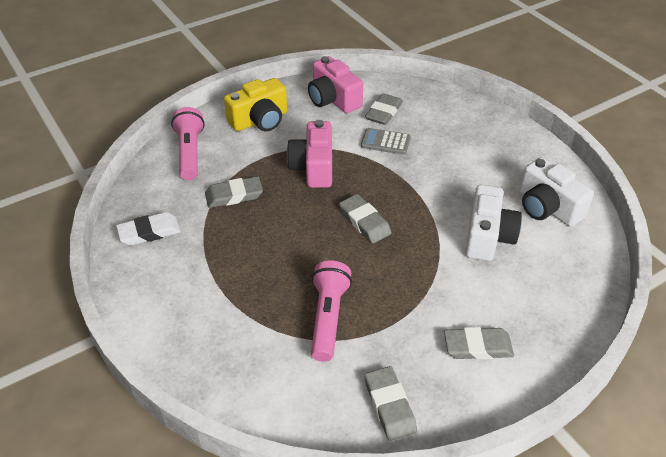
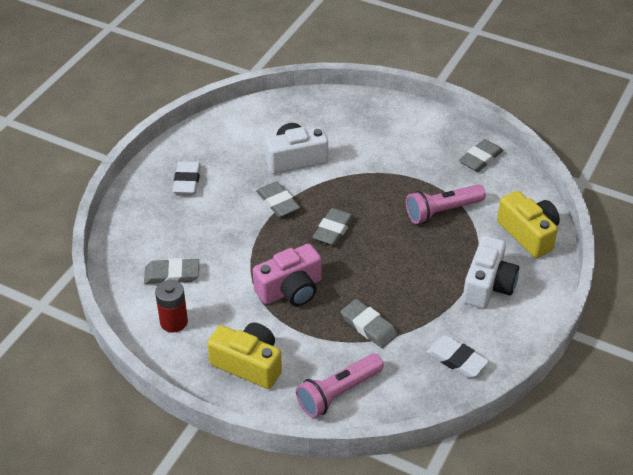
camera: 120 degrees left, 0 degrees up
pink camera [308,56,363,113] -> red battery [155,280,188,333]
grey calculator [361,128,411,155] -> none
grey eraser [444,327,514,360] -> grey eraser moved to [256,181,300,217]
white camera [520,157,594,227] -> white camera moved to [463,236,519,309]
none -> white eraser [173,161,201,194]
none -> yellow camera [497,191,560,258]

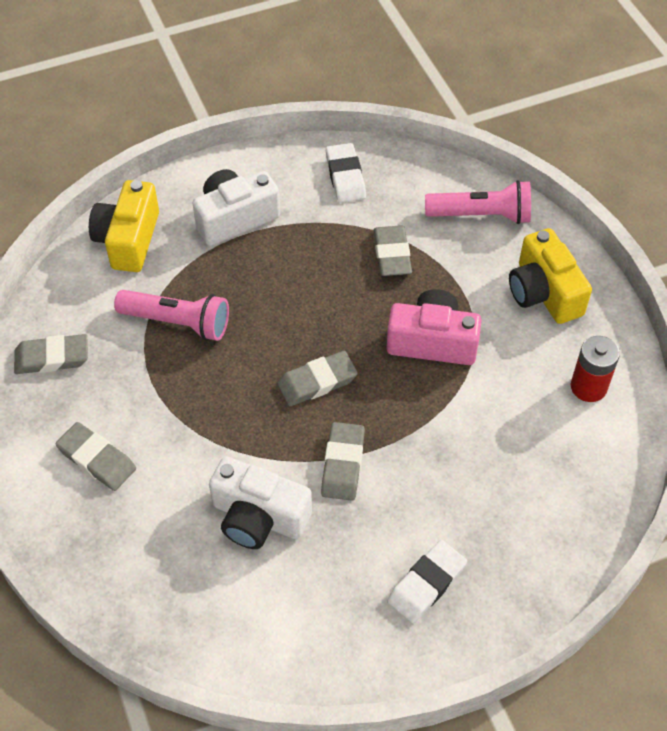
camera: 140 degrees left, 10 degrees up
grey eraser [144,258,199,284] -> grey eraser moved to [56,422,136,491]

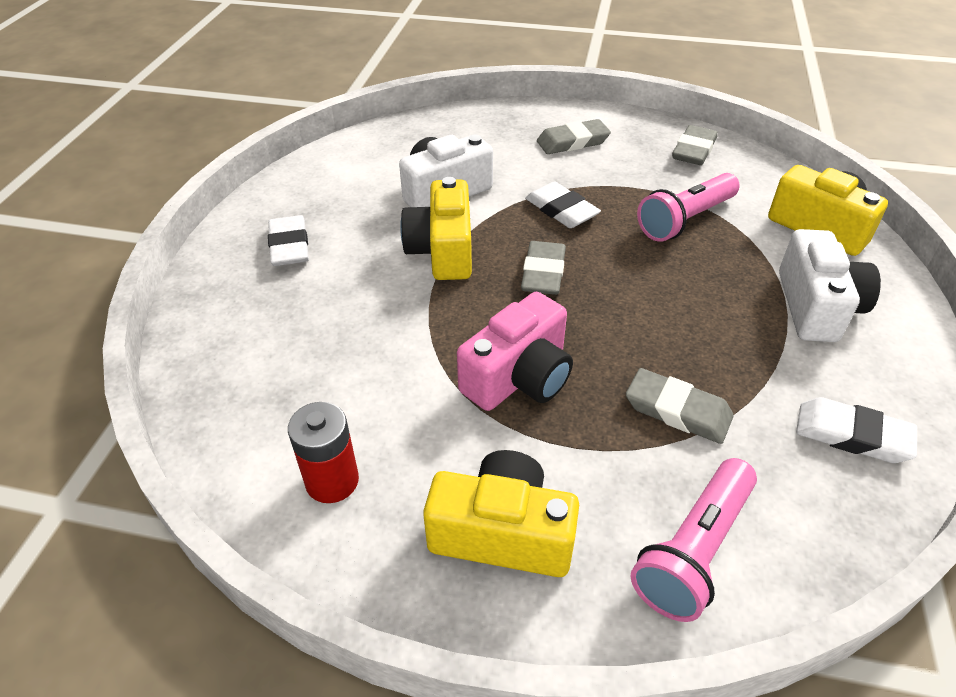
camera: 125 degrees right, 10 degrees down
grey eraser [321,422,365,501] -> yellow camera [400,177,472,280]
none -> white eraser [525,181,601,228]

